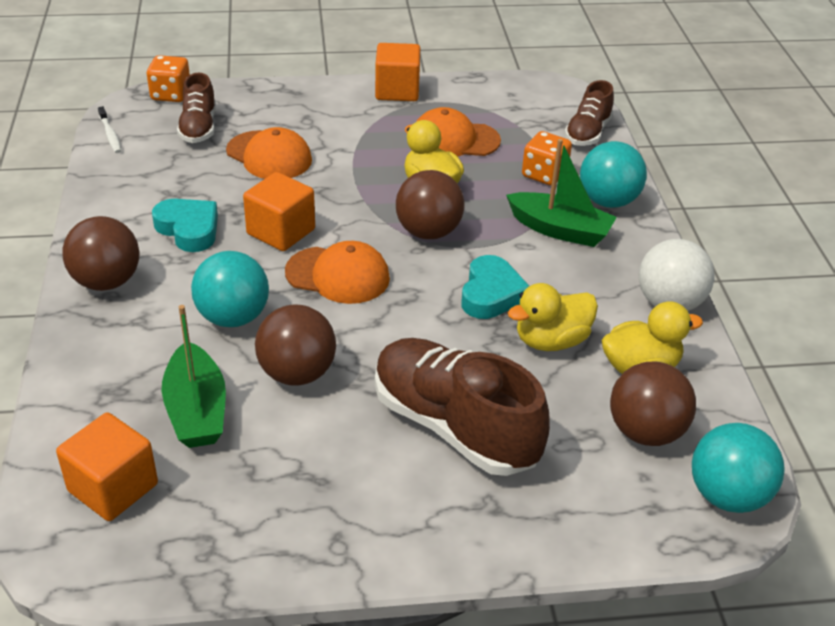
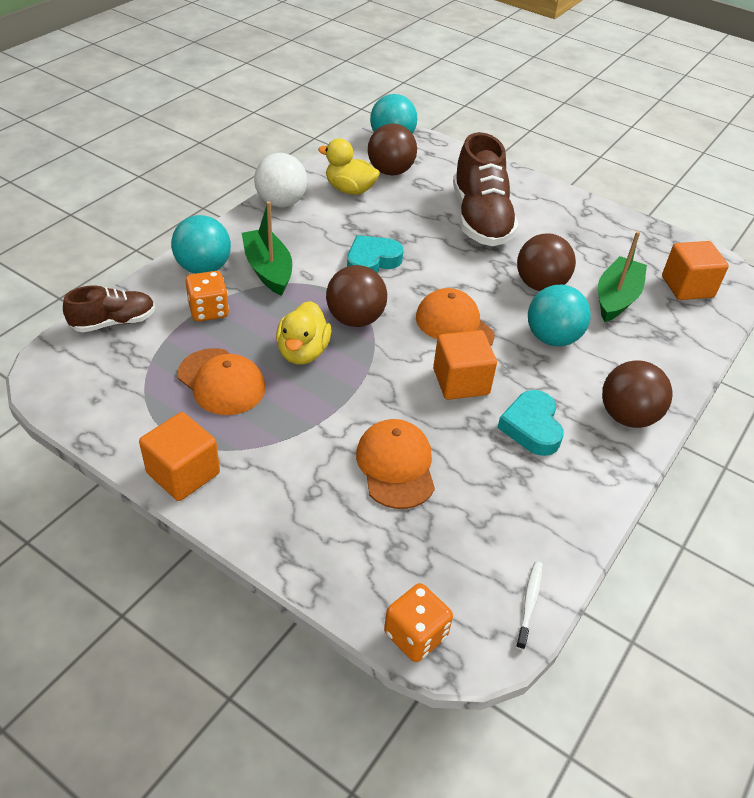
camera: 140 degrees left, 5 degrees up
brown shoe [177,73,216,143] -> none
yellow duck [508,283,598,351] -> none

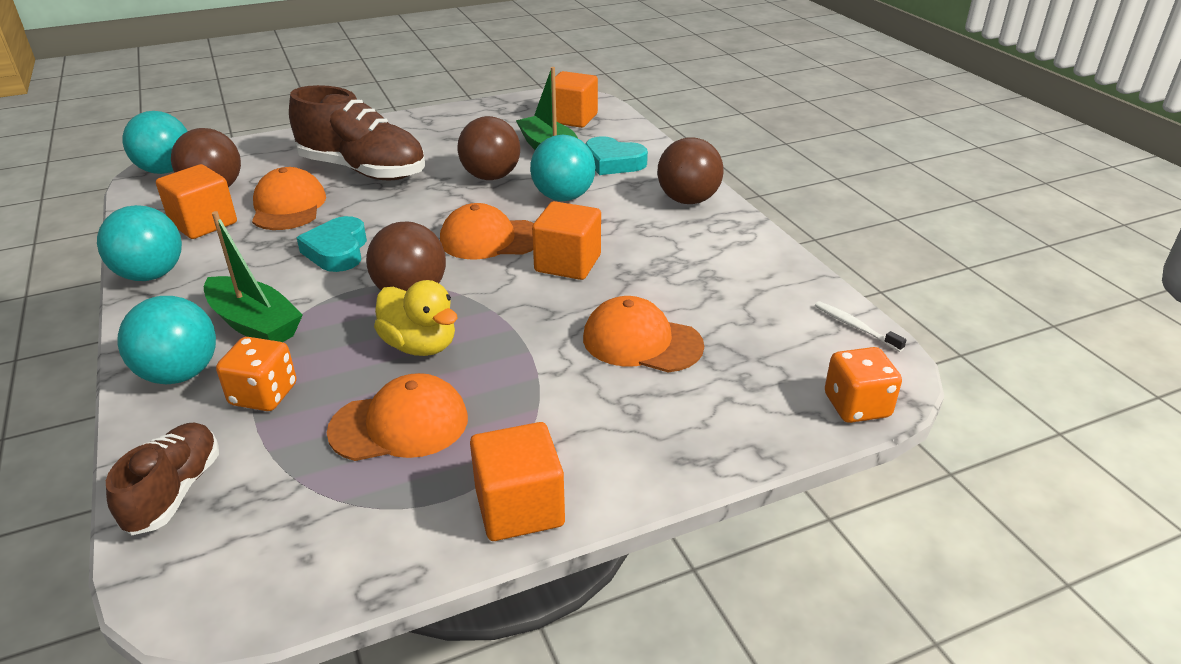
camera: 55 degrees left, 10 degrees down
green boat [242,201,292,296] -> green boat turned 150 degrees counterclockwise [204,211,303,342]
white ball [254,153,307,207] -> turquoise ball [97,205,182,281]
yellow duck [318,138,380,195] -> orange cube [156,164,237,239]
turquoise heart [497,390,563,456] -> turquoise heart moved to [585,136,648,175]
none -> orange cap [252,167,326,230]

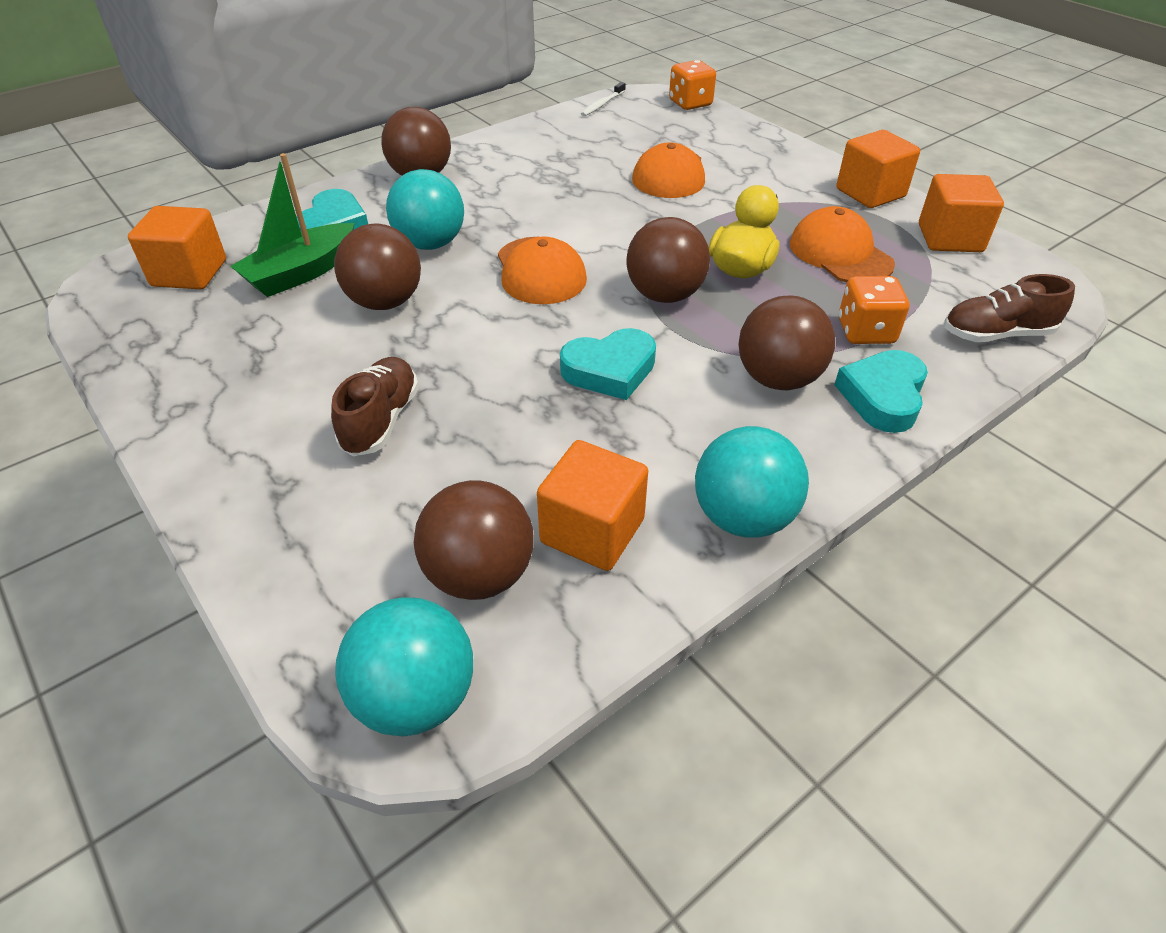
camera: 105 degrees left, 10 degrees up
turquoise ball [117,296,216,384] -> turquoise heart [834,350,928,433]
green boat [204,211,303,342] -> brown ball [739,296,835,390]
orange cap [252,167,326,230] -> none
brown shoe [289,85,425,180] -> brown shoe [331,357,419,456], size x0.56
orange cube [532,201,601,280] -> orange cube moved to [919,174,1004,252]

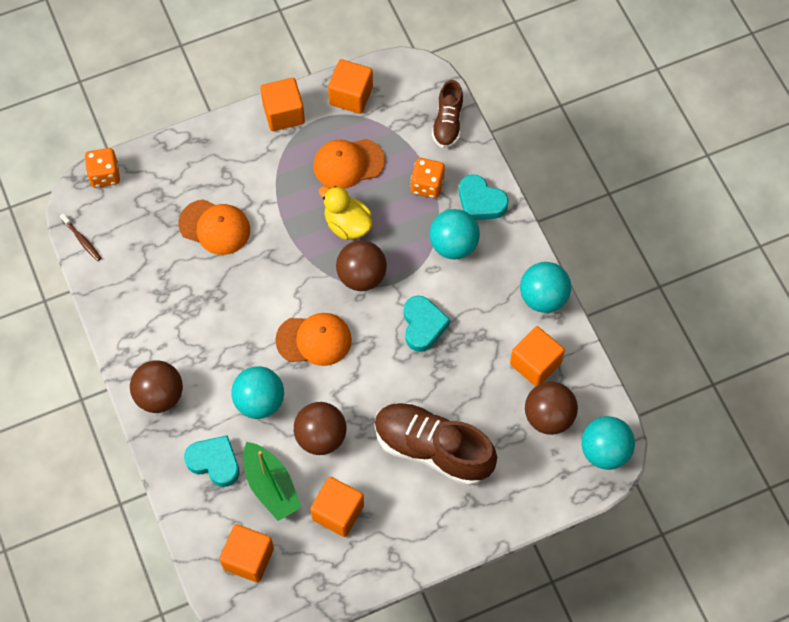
camera: 75 degrees left, 20 degrees up
brown shoe [331,357,419,456] -> brown shoe [375,403,497,486], size x1.79
white toothbrush [581,82,626,116] -> brown toothbrush [60,213,101,261]
brown ball [739,296,835,390] -> turquoise ball [429,209,480,259]
none -> orange cube [310,477,364,537]

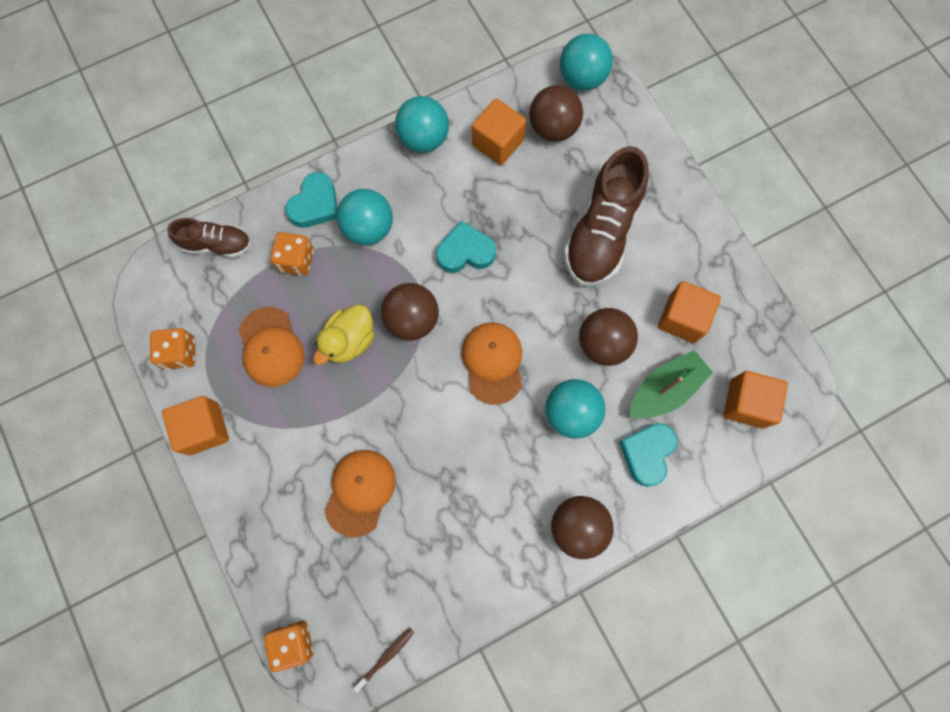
camera: 95 degrees left, 10 degrees up
orange cube [328,59,373,114] -> orange dice [150,328,195,370]

